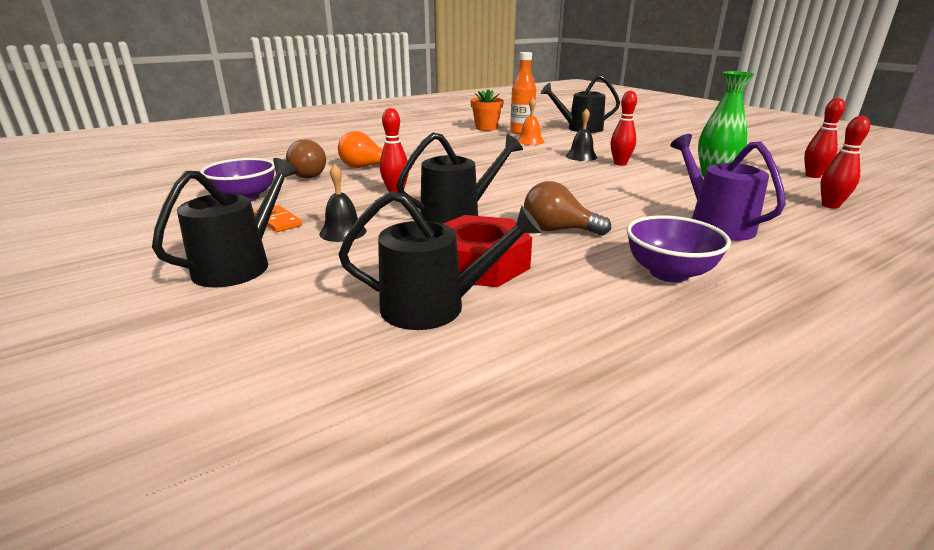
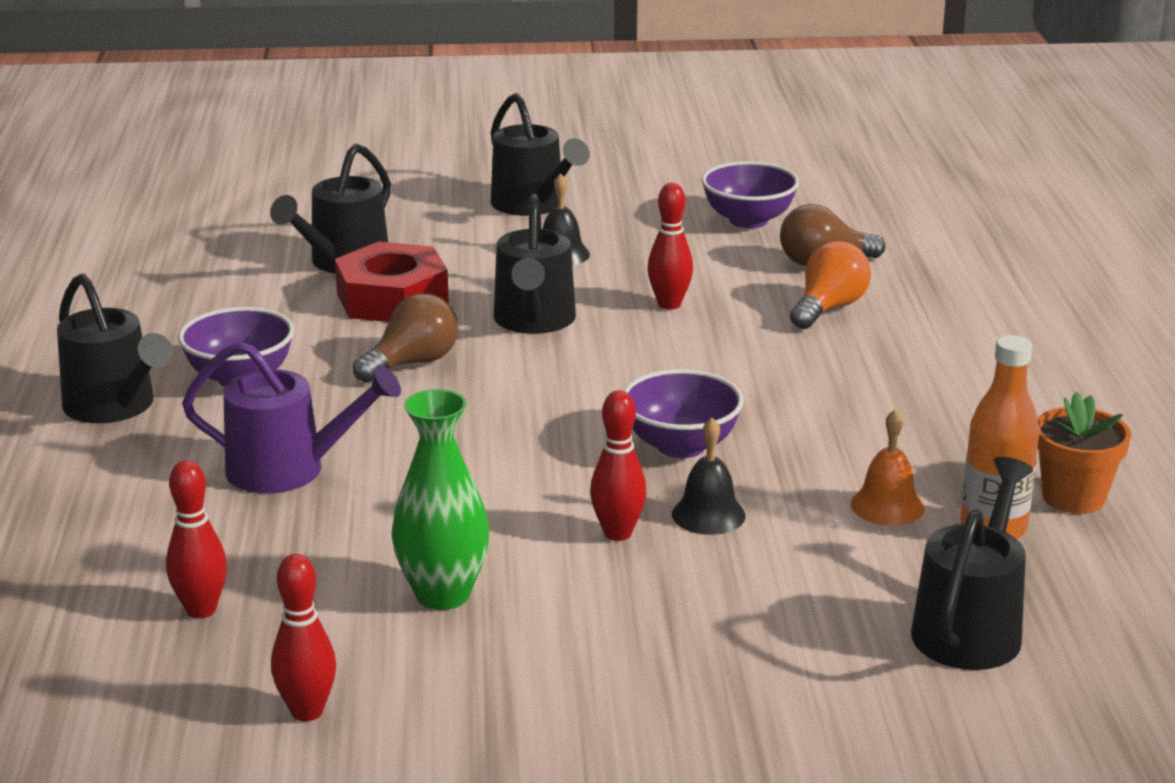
camera: 120 degrees right, 0 degrees up
orange domino [254,205,302,232] -> none
none -> black watering can [57,273,173,423]
none -> purple bowl [623,369,744,458]

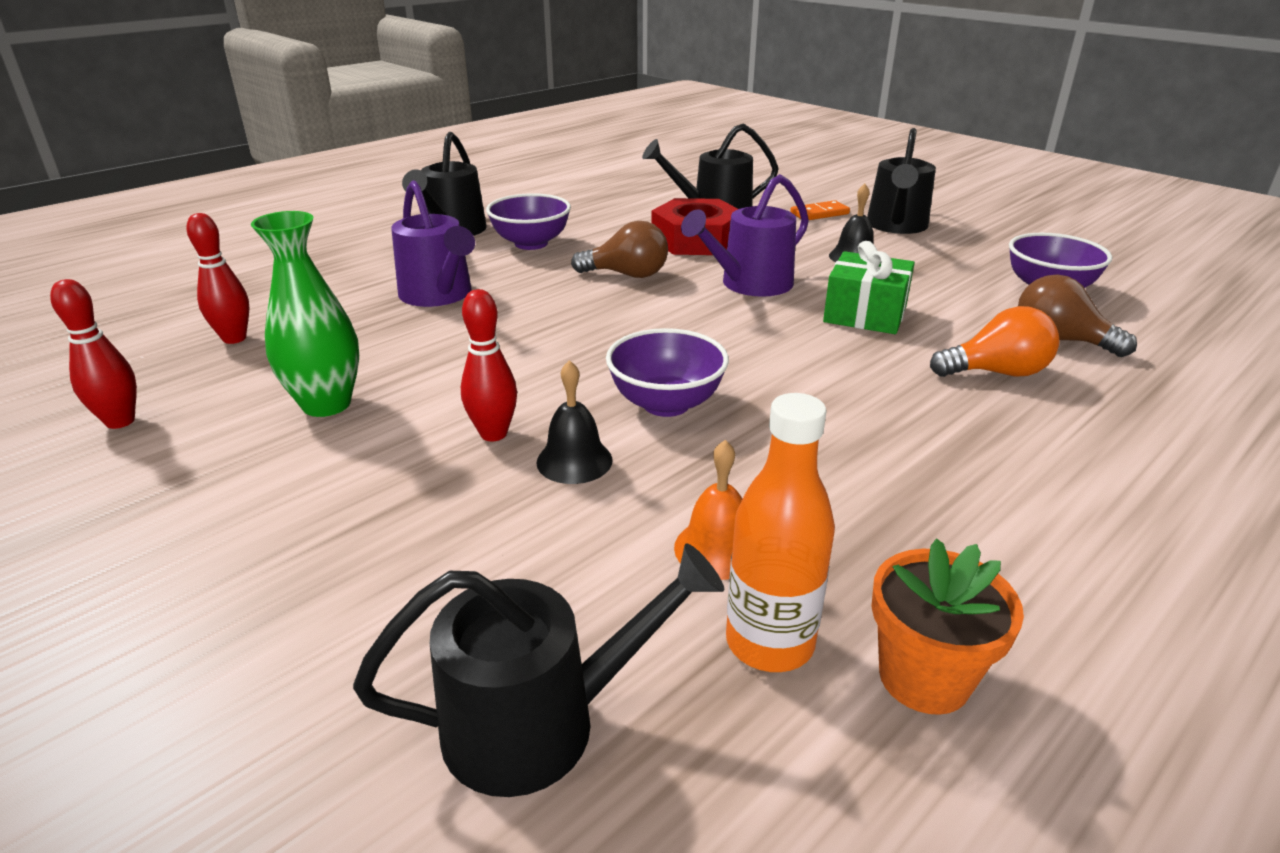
camera: 50 degrees right, 5 degrees up
black watering can [494,194,576,334] -> purple watering can [681,174,809,297]
red bowling pin [647,183,693,310] -> green gift [823,241,915,334]
none -> orange domino [790,200,850,220]

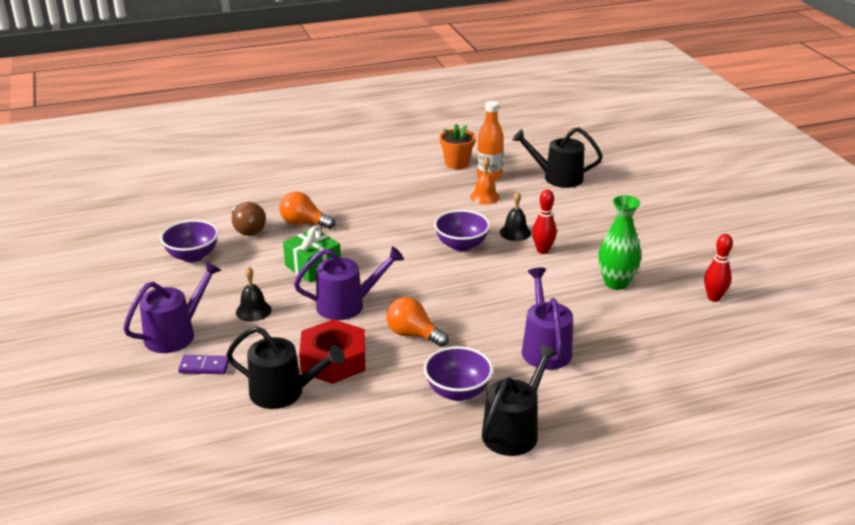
camera: 155 degrees left, 0 degrees up
red bowling pin [186,213,249,344] -> none
brown light bulb [571,221,668,278] -> orange light bulb [386,297,449,347]
orange domino [790,200,850,220] -> purple domino [178,355,229,374]
black watering can [867,128,936,234] -> purple watering can [123,261,222,353]

